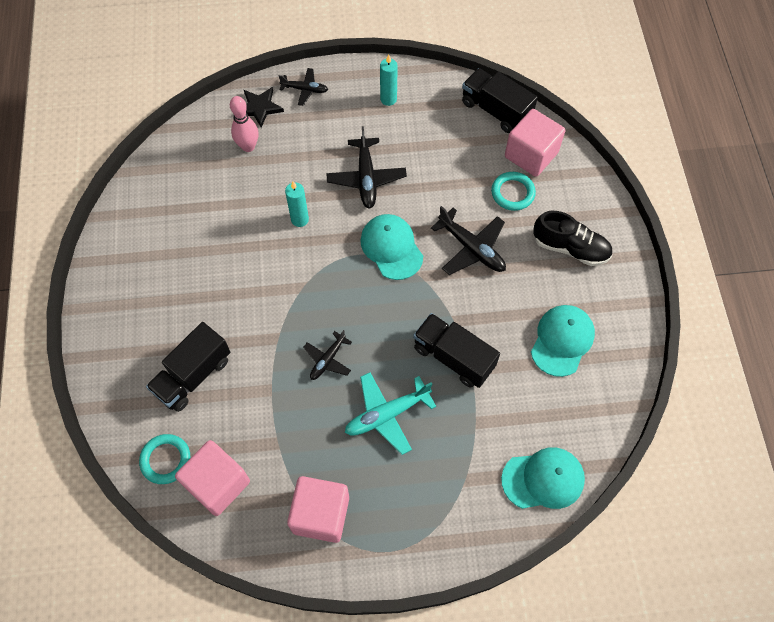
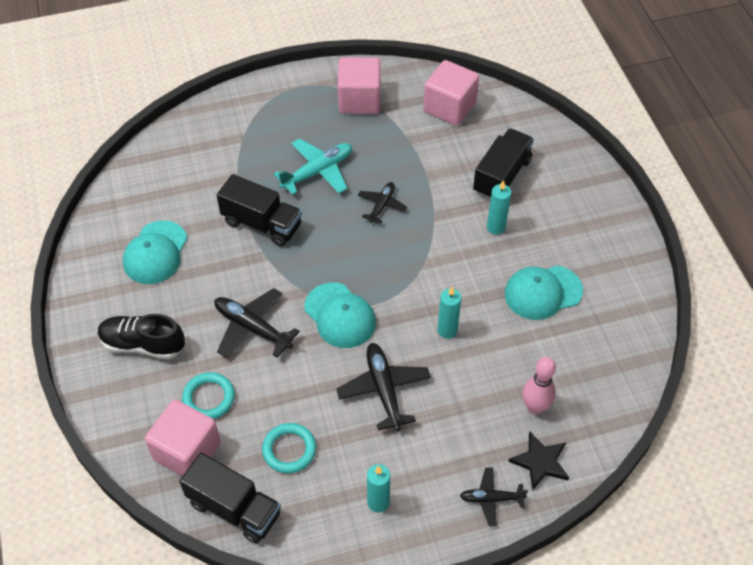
camera: 170 degrees right, 10 degrees down
turquoise ring [139,434,190,484] -> turquoise ring moved to [262,423,316,474]
turquoise cap [501,447,585,509] -> turquoise cap moved to [505,265,583,320]
none -> turquoise candle [487,180,511,235]

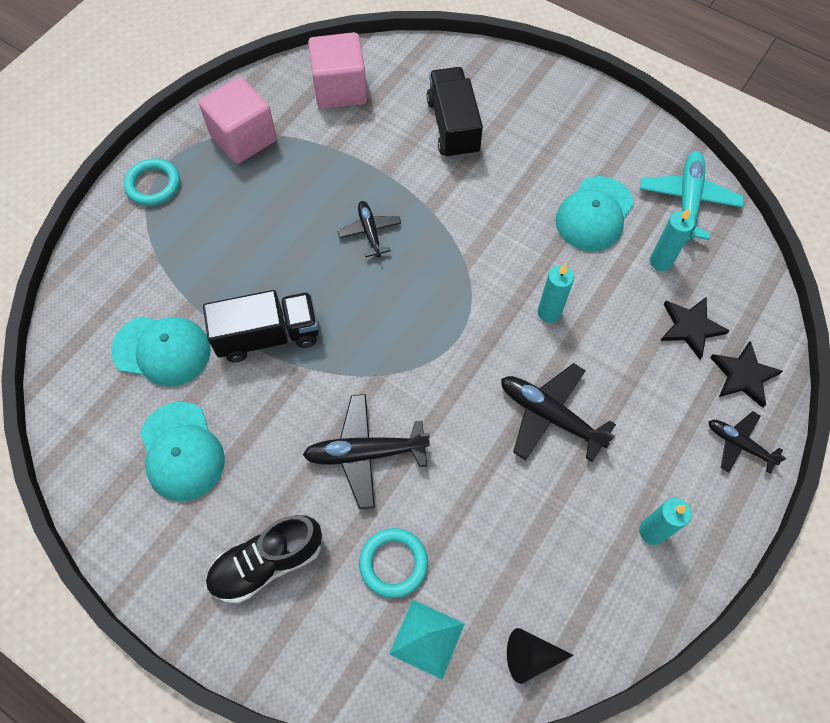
camera: 40 degrees left, 10 degrees up
pink cube [145,400,221,476] -> turquoise pyramid [389,600,465,680]
black truck [179,453,281,544] -> black cone [507,628,574,684]
turquoise ring [262,423,316,474] -> turquoise ring moved to [124,158,180,206]
turquoise plane [274,138,352,195] -> turquoise plane moved to [640,151,744,241]
turquoise cap [304,283,376,348] -> turquoise cap moved to [111,316,211,387]
black plane [460,467,528,526] -> black plane turned 75 degrees clockwise [709,411,787,474]
turquoise candle [487,180,511,235] -> turquoise candle moved to [650,208,695,271]
pink bowling pin [522,357,556,414] -> black star [660,297,730,359]

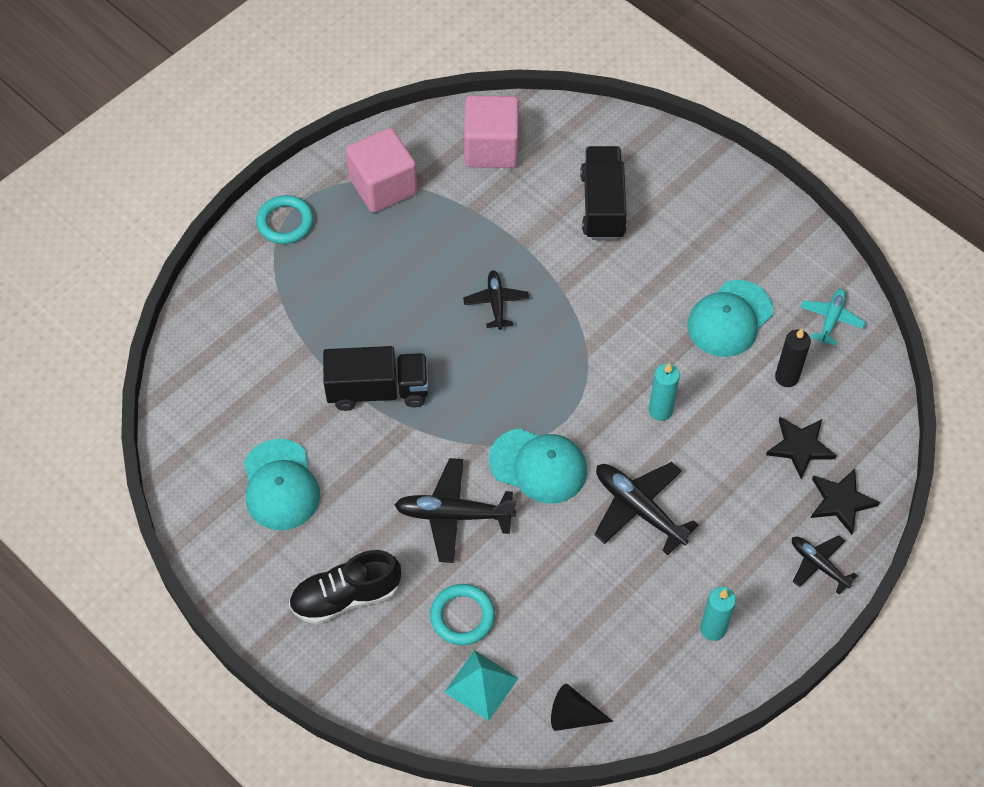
camera: 10 degrees right, 5 degrees down
turquoise cap [111,316,211,387] -> turquoise cap moved to [489,428,587,504]
turquoise plane [640,151,744,241] -> turquoise plane [800,288,866,346], size x0.62
turquoise candle [650,208,695,271] -> black candle [775,328,811,387]

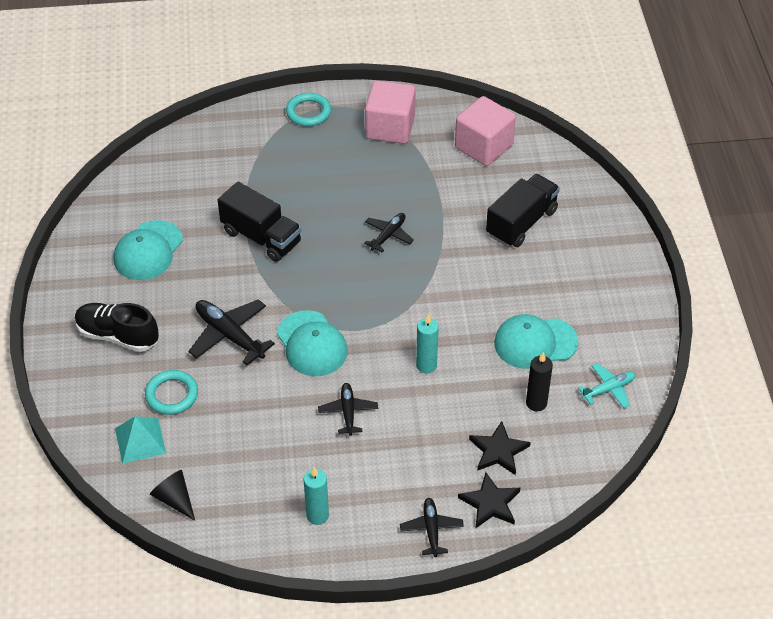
camera: 40 degrees right, 10 degrees down
black plane [594,462,699,555] -> black plane [318,383,378,436], size x0.62

